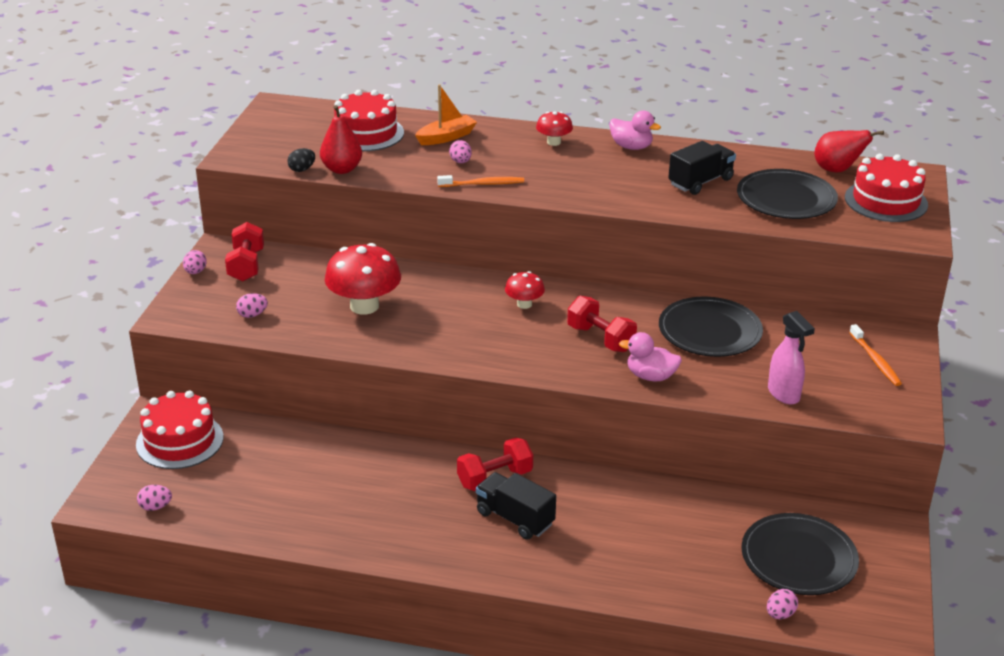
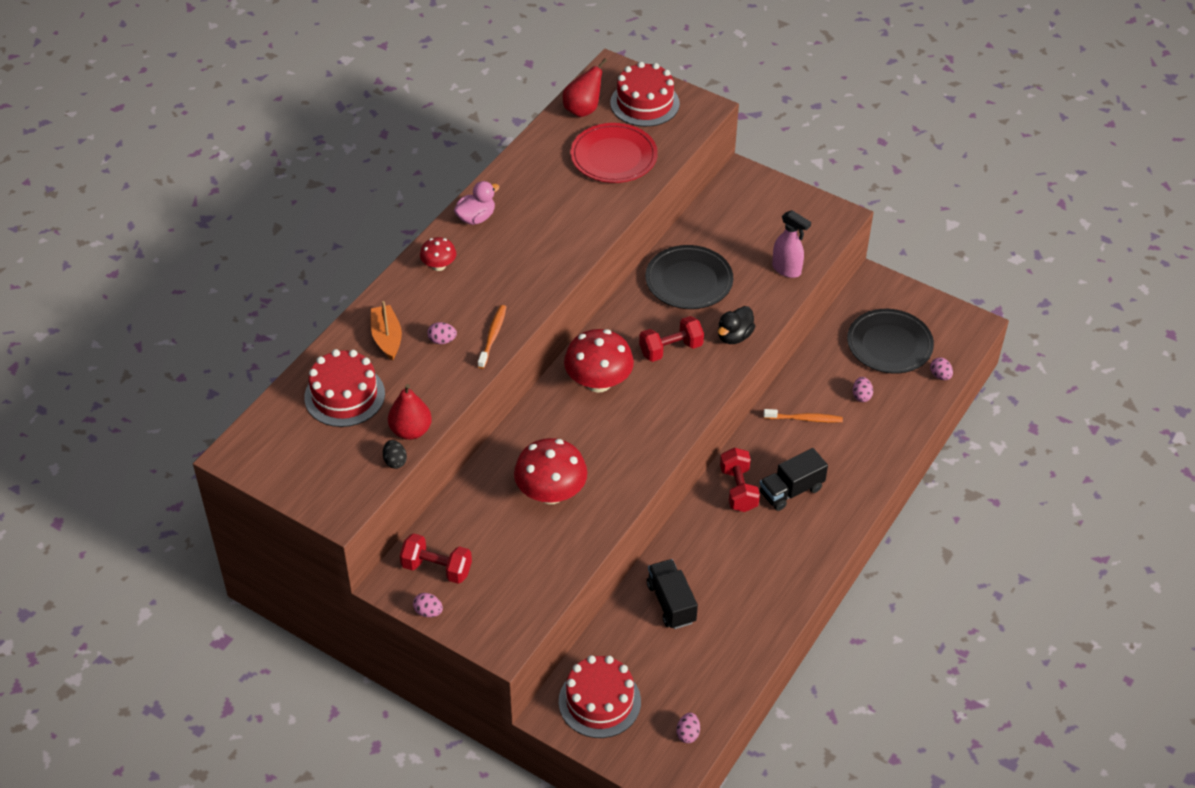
camera: 70 degrees left, 15 degrees up
pink egg [236,293,268,318] -> pink egg moved to [853,377,873,402]
red mushroom [505,271,545,309] -> red mushroom [564,329,634,392], size x1.89
pink duck [619,332,682,381] -> black duck [718,306,755,344]
black truck [668,141,736,195] -> black truck moved to [647,559,698,629]
black plate [737,169,838,219] -> red plate [570,123,658,183]
pink spray bottle [768,311,815,404] -> pink spray bottle turned 45 degrees clockwise [772,210,811,278]
orange toothbrush [849,324,902,386] -> orange toothbrush moved to [764,409,843,423]

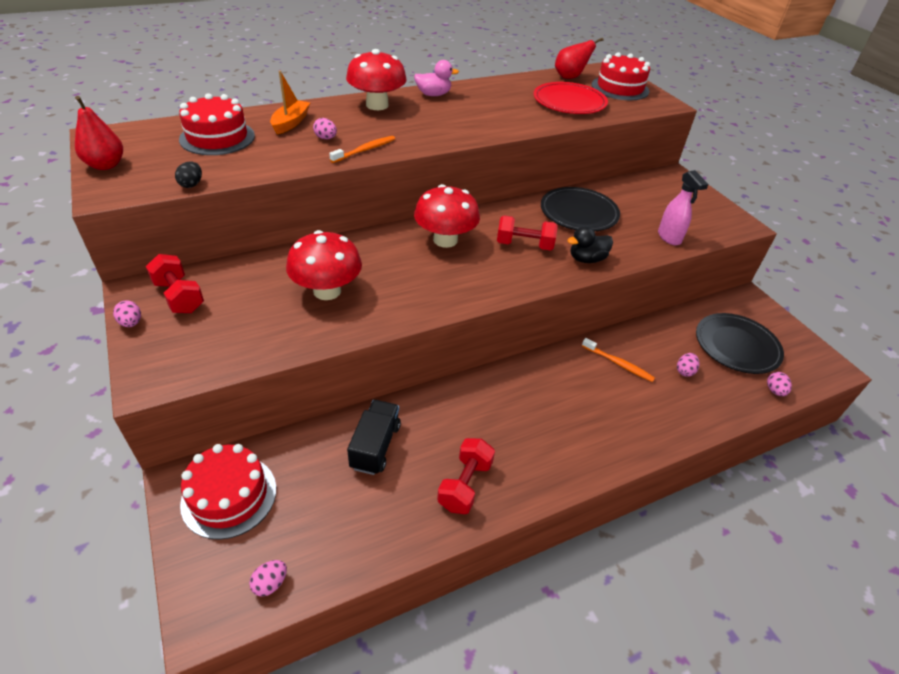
camera: 30 degrees right, 5 degrees down
red pear [388,384,432,440] -> red pear moved to [75,96,123,170]
red mushroom [420,237,456,271] -> red mushroom [346,49,407,110], size x1.89
red dumbbell [720,448,760,512] -> red dumbbell moved to [437,438,495,514]
black truck [760,448,828,511] -> none

